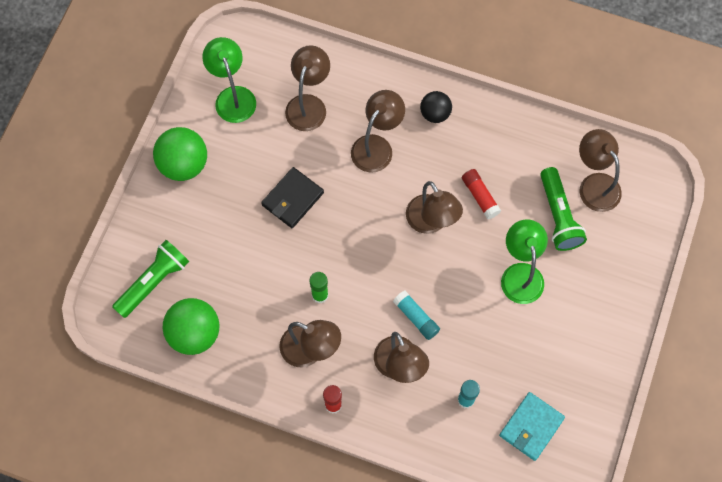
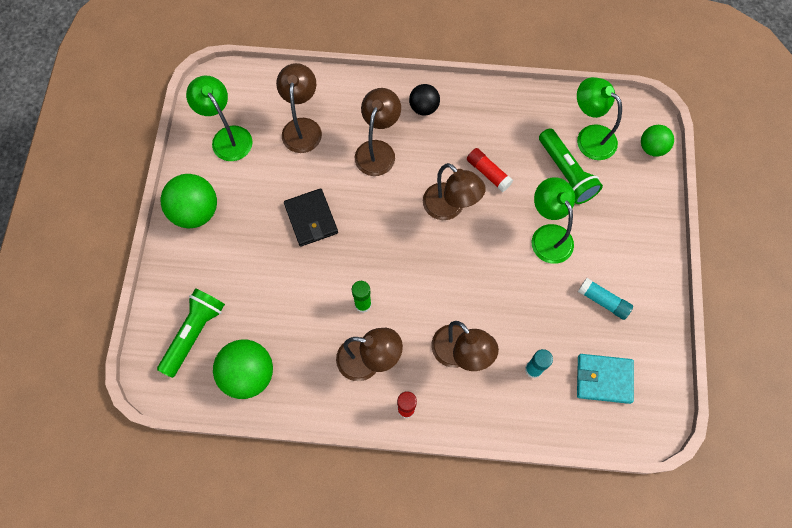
camera: 15 degrees left, 0 degrees up
black wallet [261,167,324,228] -> black wallet turned 45 degrees counterclockwise [284,188,338,247]
turquoise glue stick [393,291,440,340] -> turquoise glue stick moved to [578,278,633,320]
turquoise wallet [499,392,565,461] -> turquoise wallet turned 75 degrees clockwise [577,354,634,404]
brown lamp [579,129,622,212] -> green lamp [577,77,622,160]
none -> green ball [641,125,674,157]

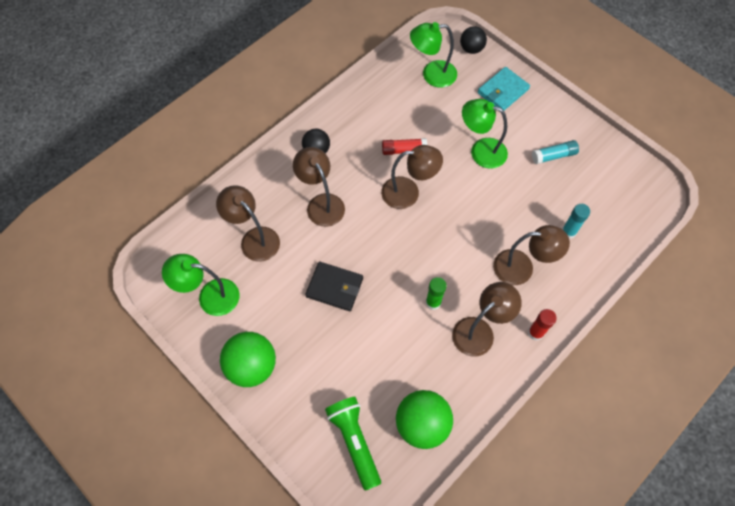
camera: 50 degrees left, 5 degrees down
green flashlight [539,128,603,204] -> none
turquoise wallet [577,354,634,404] -> turquoise wallet moved to [478,67,530,111]
green ball [641,125,674,157] -> black ball [460,26,487,54]

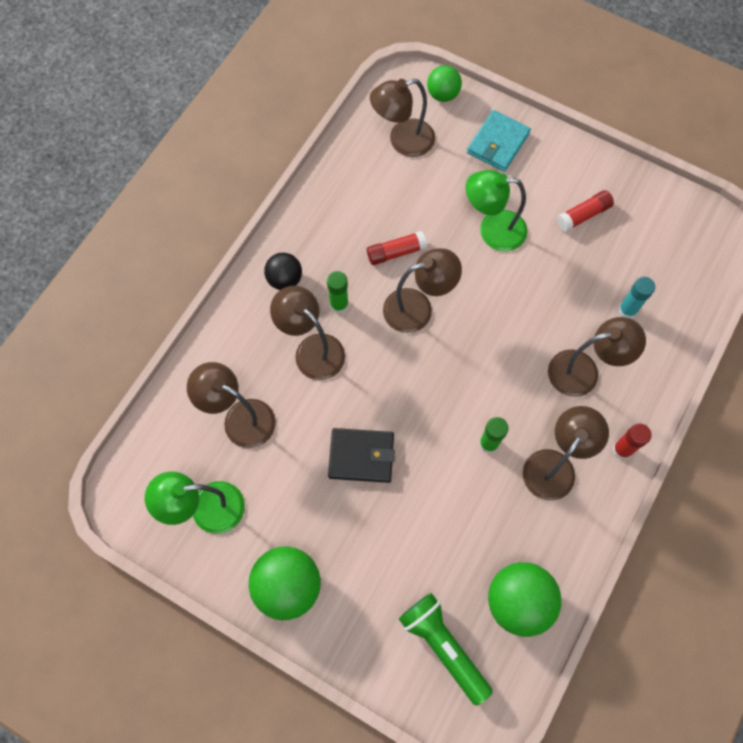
camera: 15 degrees left, 5 degrees up
green lamp [410,22,457,88] -> brown lamp [370,79,435,157]
black ball [460,26,487,54] -> green ball [427,65,462,102]
turquoise glue stick [532,140,579,164] -> red glue stick [557,190,614,232]
none -> green glue stick [327,271,349,314]

